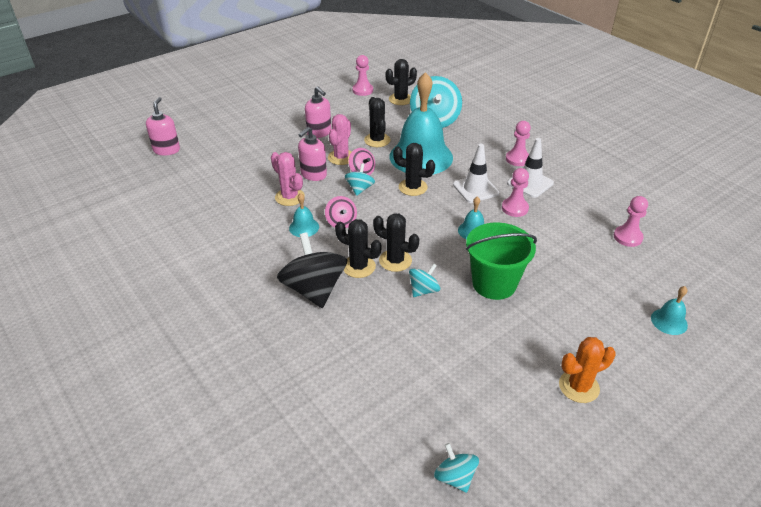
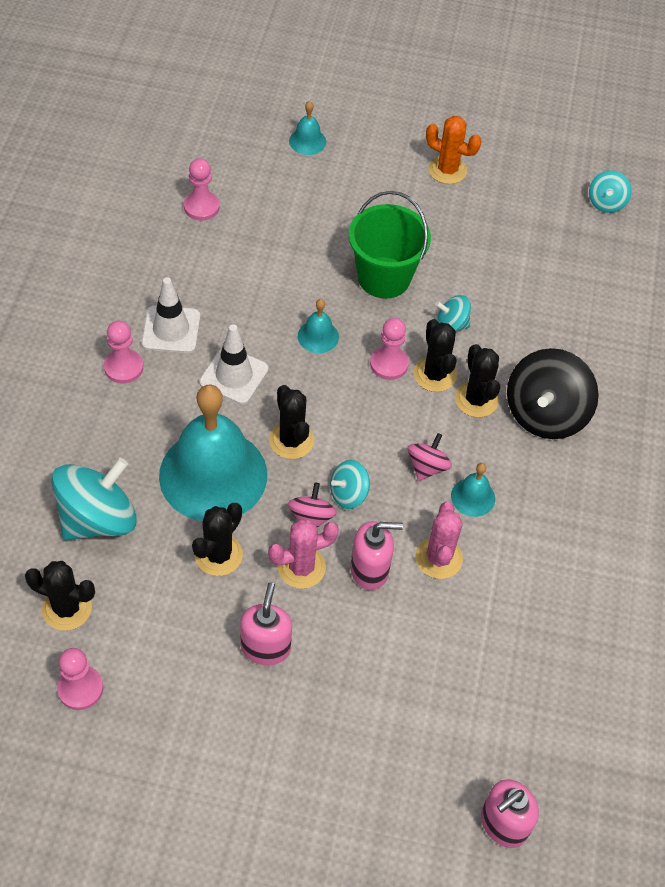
camera: 135 degrees left, 15 degrees up
pink pawn [502,168,529,217] -> pink pawn moved to [370,318,409,380]

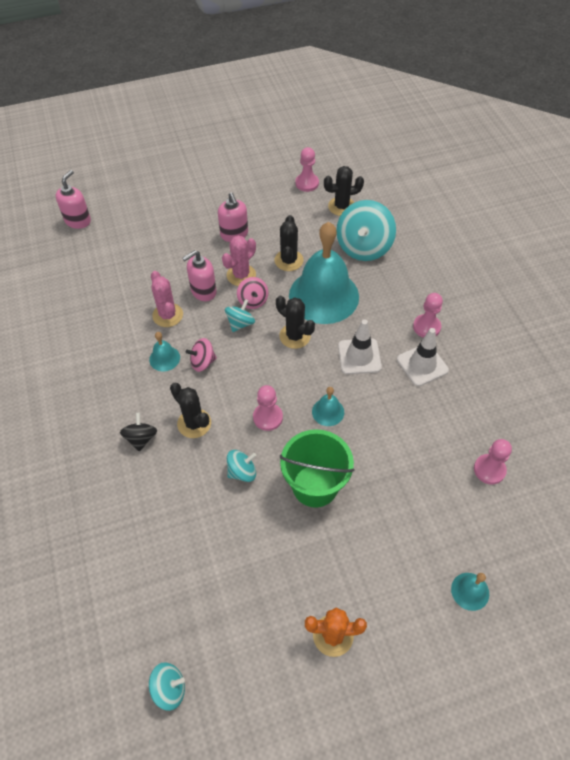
camera: 155 degrees right, 0 degrees up
pink spinning top [407,433,452,481] -> pink spinning top turned 75 degrees clockwise [186,338,217,372]
black cactus [413,319,457,392] -> none
black spinning top [507,348,599,439] -> black spinning top [120,413,157,452], size x0.52
turquoise spinning top [589,170,632,213] -> turquoise spinning top turned 90 degrees clockwise [149,662,185,711]

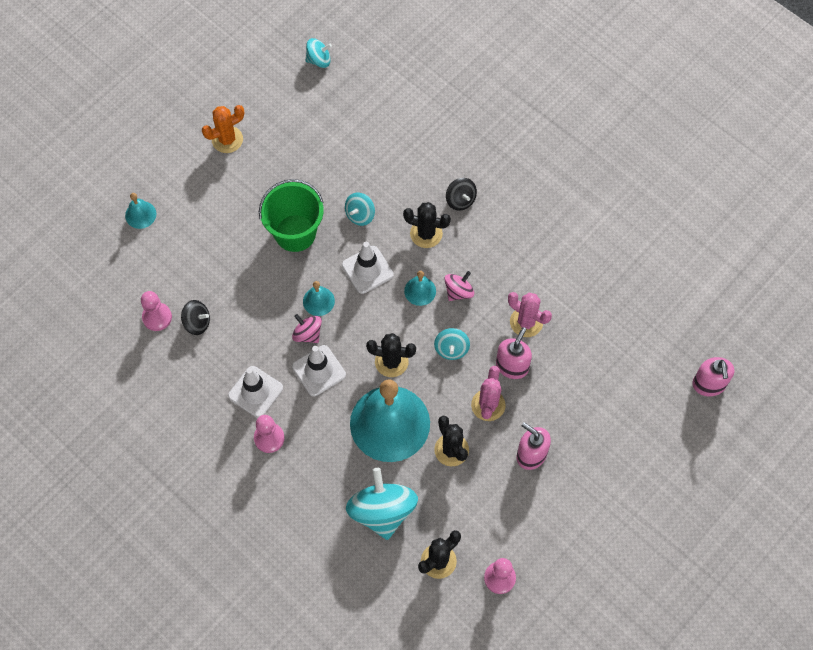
camera: 150 degrees right, 10 degrees up
turquoise bell [149,332,180,371] -> turquoise bell moved to [404,271,436,306]
turquoise spinning top [149,662,185,711] -> turquoise spinning top turned 150 degrees counterclockwise [305,38,332,68]
pink spinning top [237,277,268,309] -> pink spinning top moved to [292,314,322,343]
pink pawn [253,385,283,431] -> white traffic cone [342,242,394,294]
none -> black spinning top [181,300,210,335]

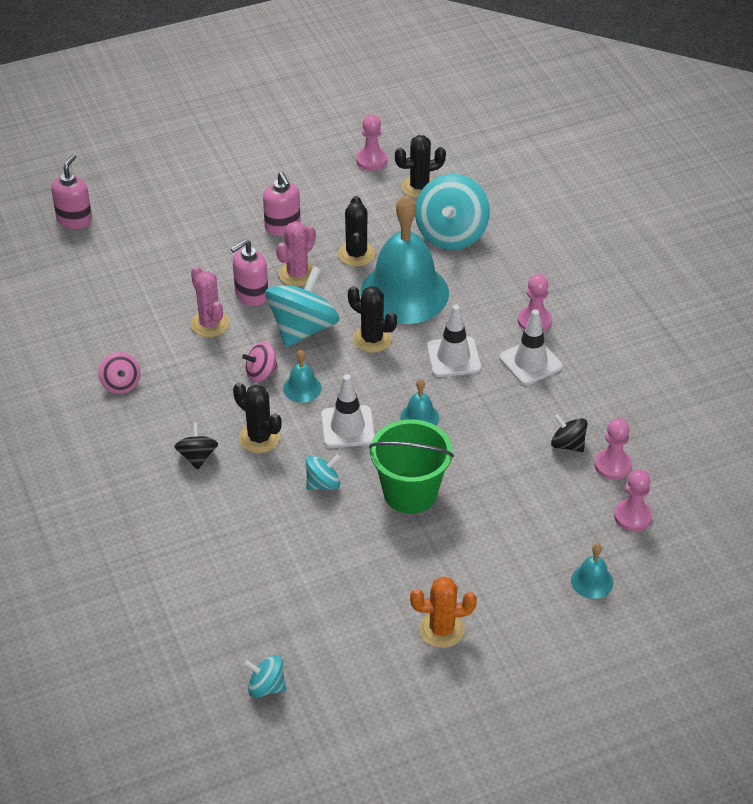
camera: 155 degrees left, 20 degrees down
pink spinning top [292,314,322,343] -> pink spinning top moved to [98,352,141,394]
turquoise spinning top [434,328,470,360] -> turquoise spinning top [265,266,339,347], size x1.93
none -> pink pawn [614,469,652,532]

